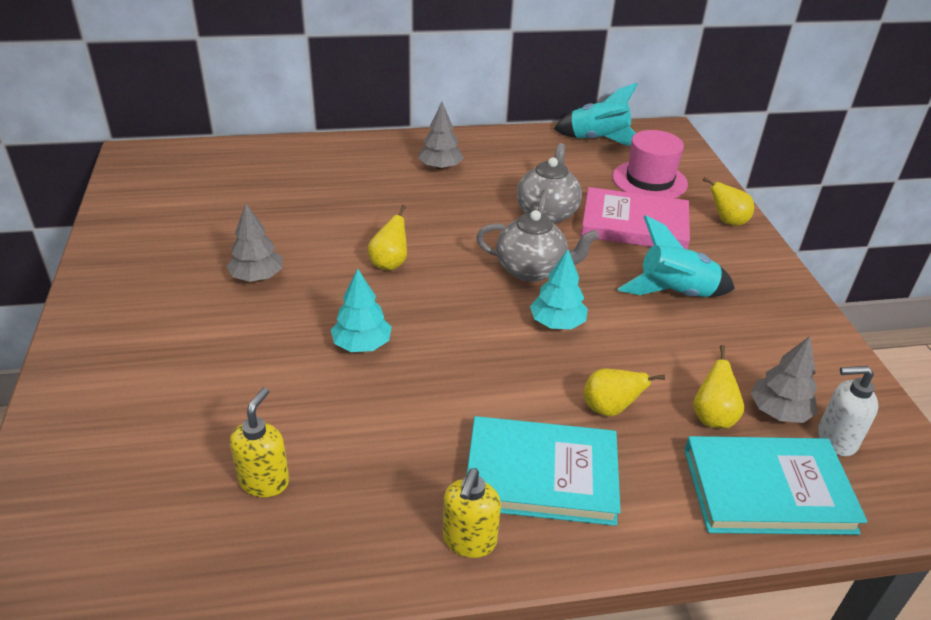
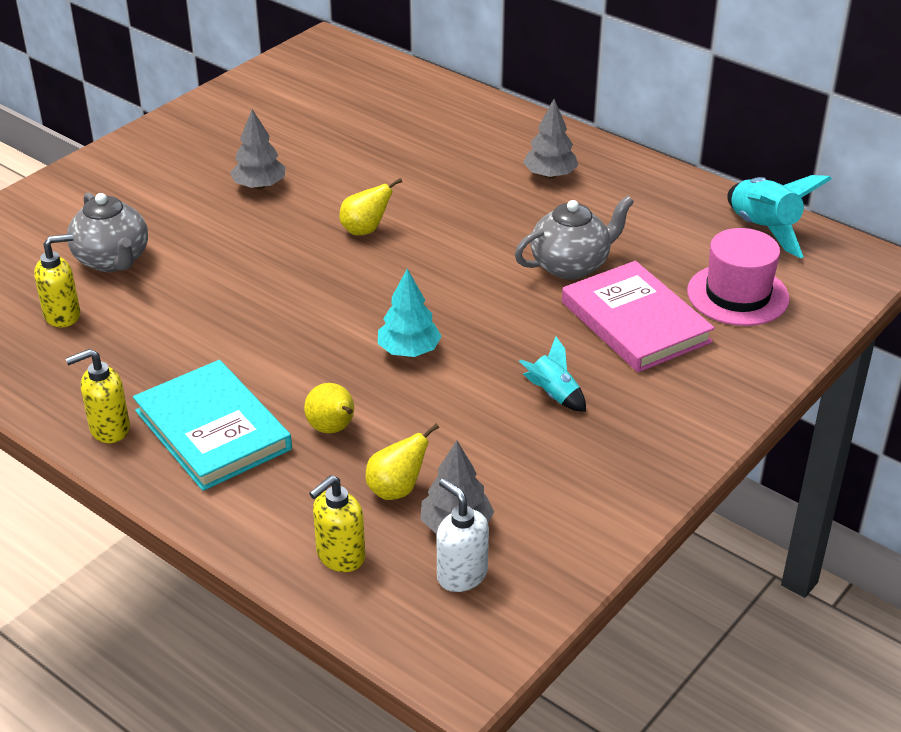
camera: 50 degrees right, 0 degrees up
turquoise tree [331,269,392,352] -> none
grey teapot [476,210,599,282] -> grey teapot moved to [67,193,148,272]
turquoise rocket [618,215,735,297] -> turquoise rocket [519,336,586,412], size x0.57
turquoise book [684,436,867,535] -> yellow soap dispenser [309,475,365,572]
yellow pear [703,177,754,226] -> none

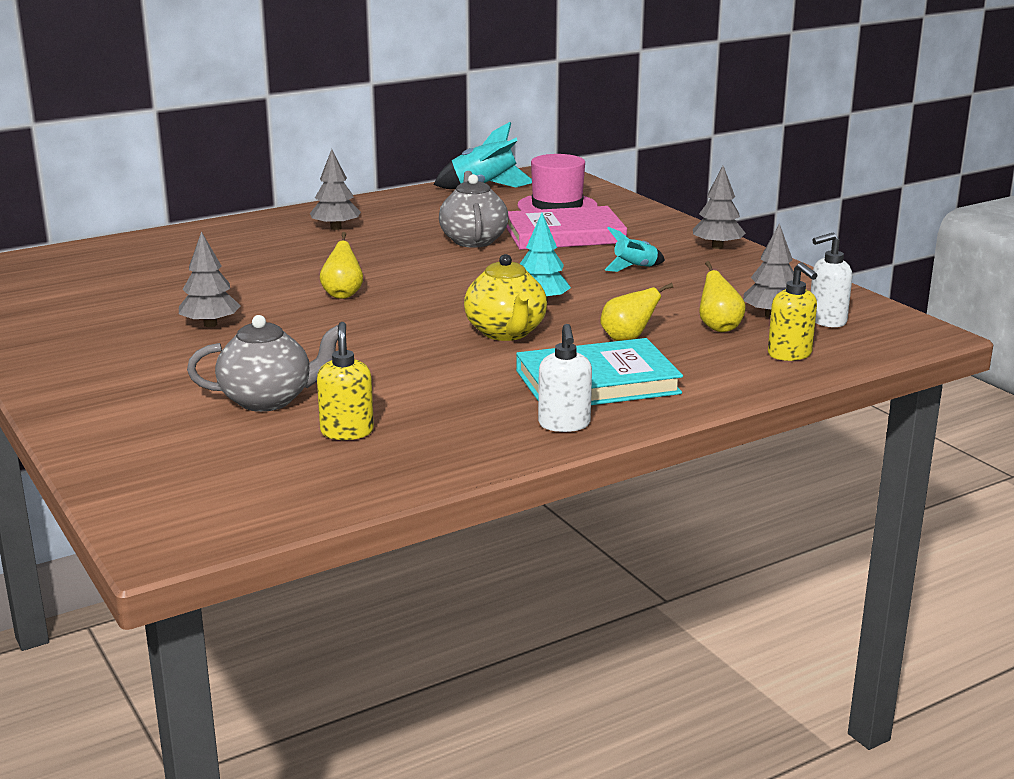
camera: 70 degrees left, 15 degrees down
yellow soap dispenser [65,349,130,443] -> white soap dispenser [538,324,592,432]
none -> yellow teapot [464,254,547,341]
none -> grey tree [693,166,746,249]

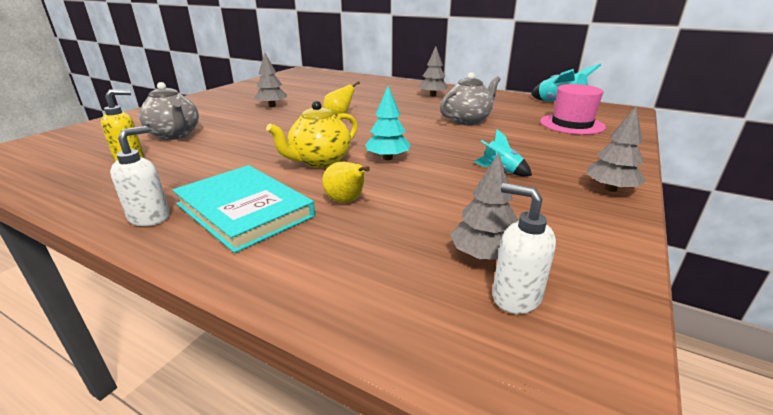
camera: 60 degrees right, 5 degrees up
pink book [506,206,627,250] -> none
white soap dispenser [538,324,592,432] -> white soap dispenser turned 150 degrees clockwise [110,126,170,226]
yellow pear [699,261,746,332] -> none
yellow soap dispenser [768,262,817,361] -> none

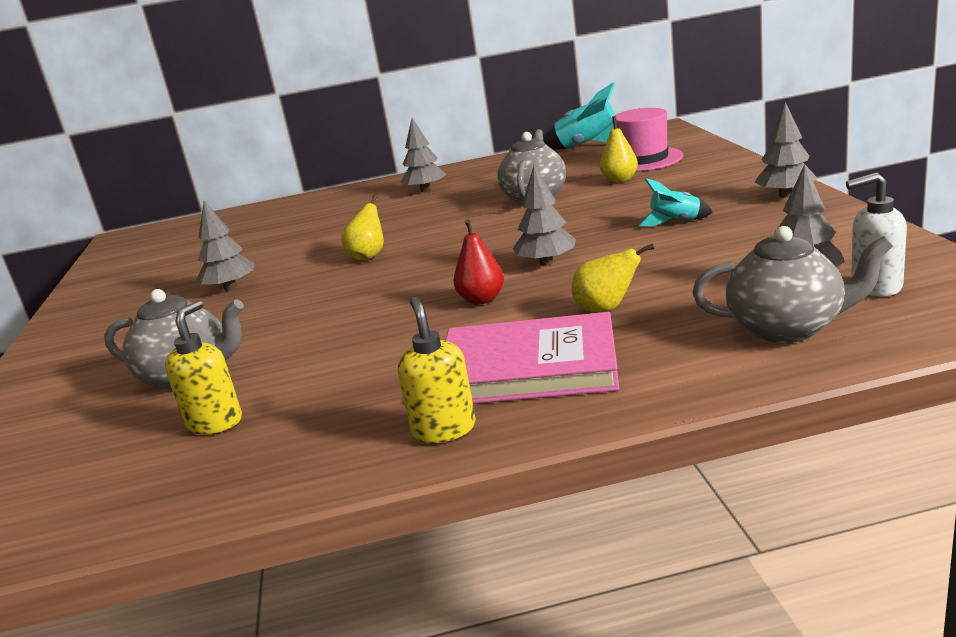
camera: 35 degrees left, 5 degrees down
white soap dispenser [110,126,170,226] -> yellow soap dispenser [398,297,476,443]
turquoise book [173,165,315,253] -> pink book [445,312,619,404]
yellow teapot [266,101,357,168] -> red pear [453,219,504,304]
turquoise tree [365,86,411,160] -> grey tree [513,166,576,266]
none -> yellow pear [600,116,638,183]
none -> grey teapot [692,226,893,343]

